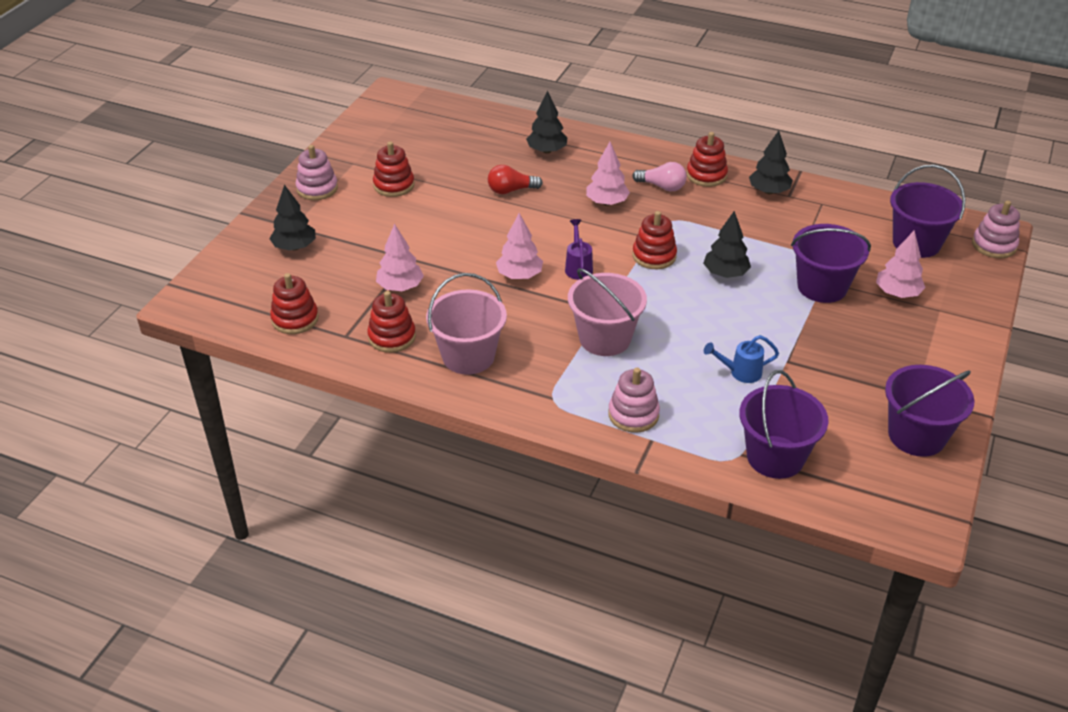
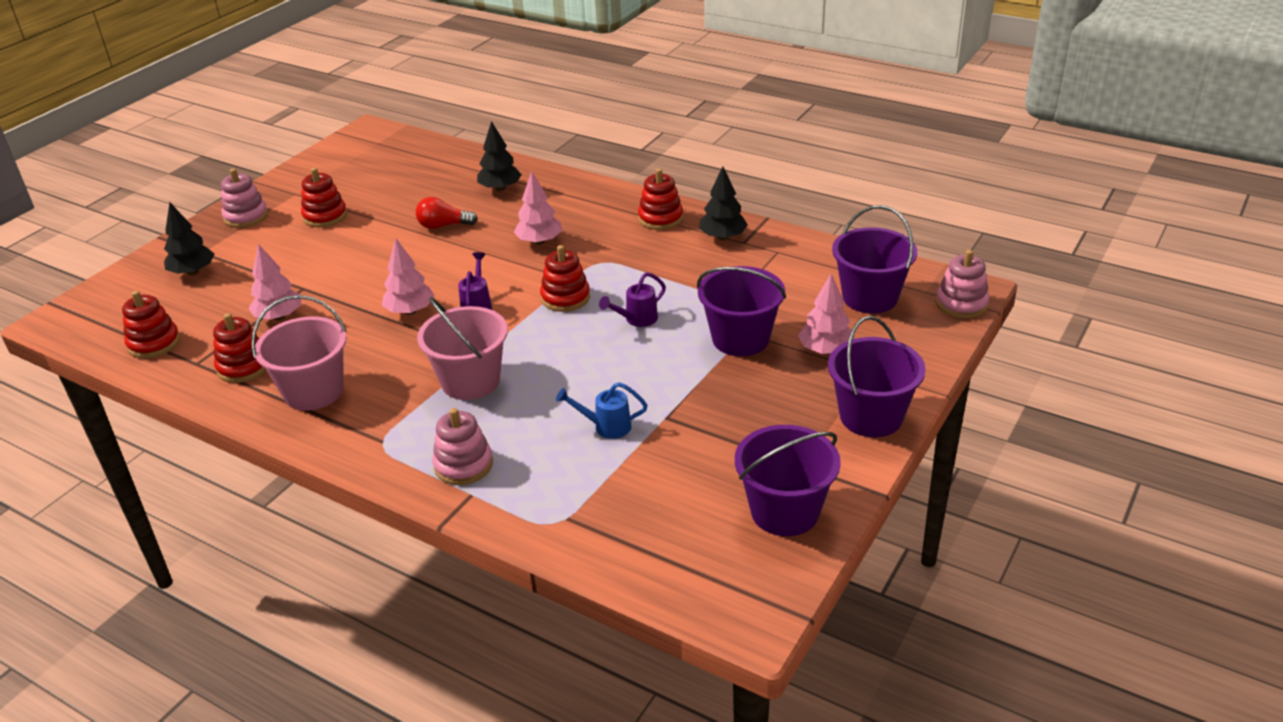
camera: 10 degrees right, 5 degrees down
pink light bulb [632,162,687,191] -> none
black tree [703,211,751,278] -> purple watering can [599,272,666,327]
purple bucket [739,370,829,479] -> purple bucket moved to [828,316,926,437]

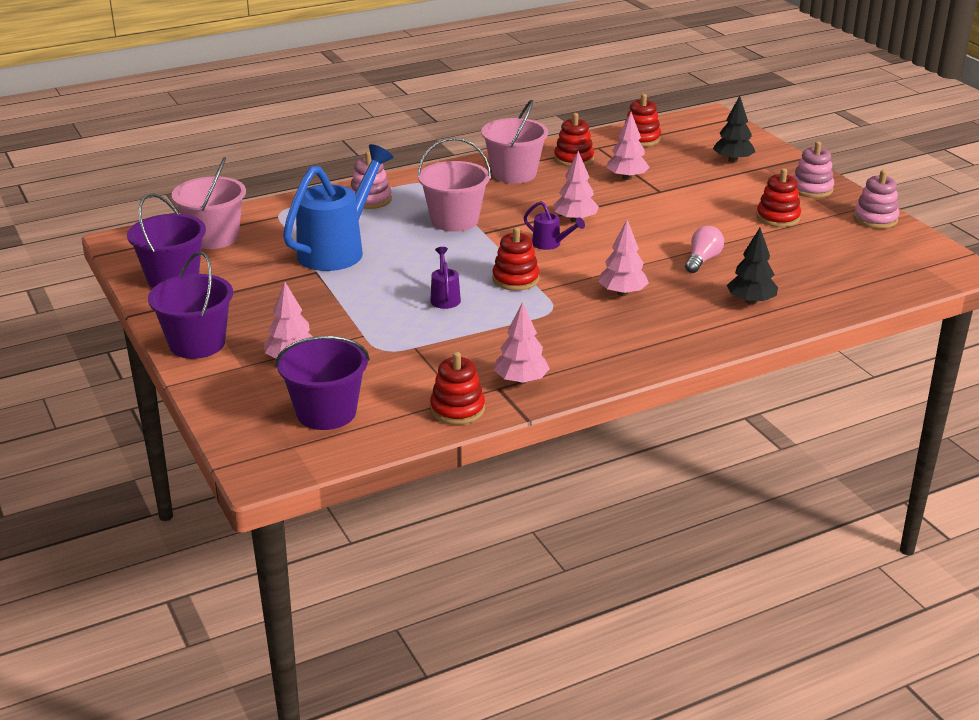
camera: 120 degrees right, 5 degrees down
red light bulb [416,197,478,229] -> pink light bulb [685,226,724,273]
blue watering can [556,382,648,439] -> blue watering can [283,144,393,271], size x2.28
red stacking toy [638,169,683,230] -> red stacking toy moved to [430,352,485,425]
purple bucket [697,266,786,356] -> none
black tree [699,166,748,240] -> pink tree [494,302,550,384]
pink stacking toy [936,250,989,318] -> pink stacking toy moved to [854,170,899,229]
none -> pink bucket [172,157,246,249]

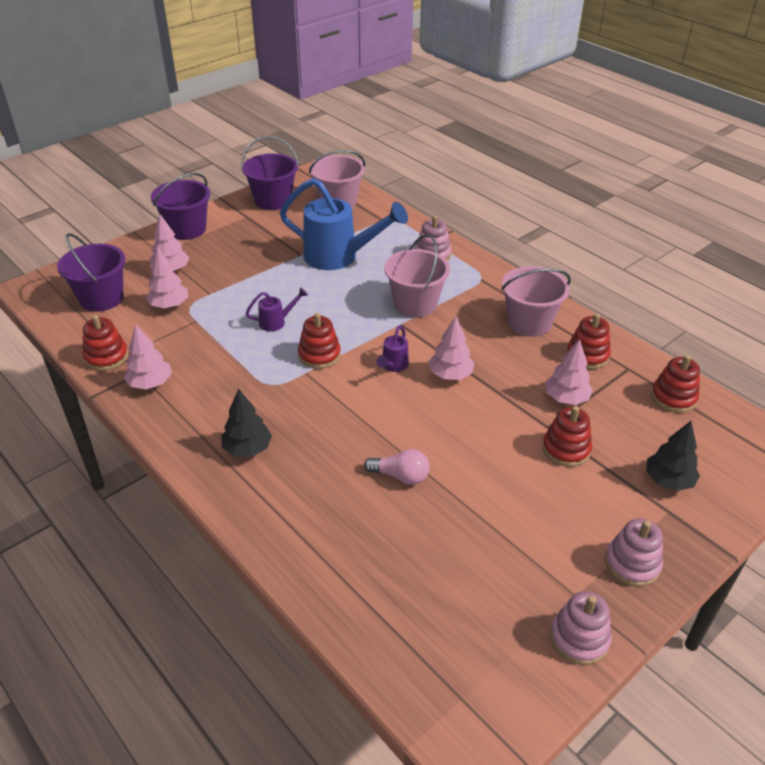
camera: 75 degrees right, 10 degrees up
pink tree [598,220,649,296] -> pink tree moved to [146,248,188,308]
black tree [727,228,778,305] -> black tree moved to [222,389,272,457]
red stacking toy [756,168,801,227] -> red stacking toy moved to [543,406,592,467]

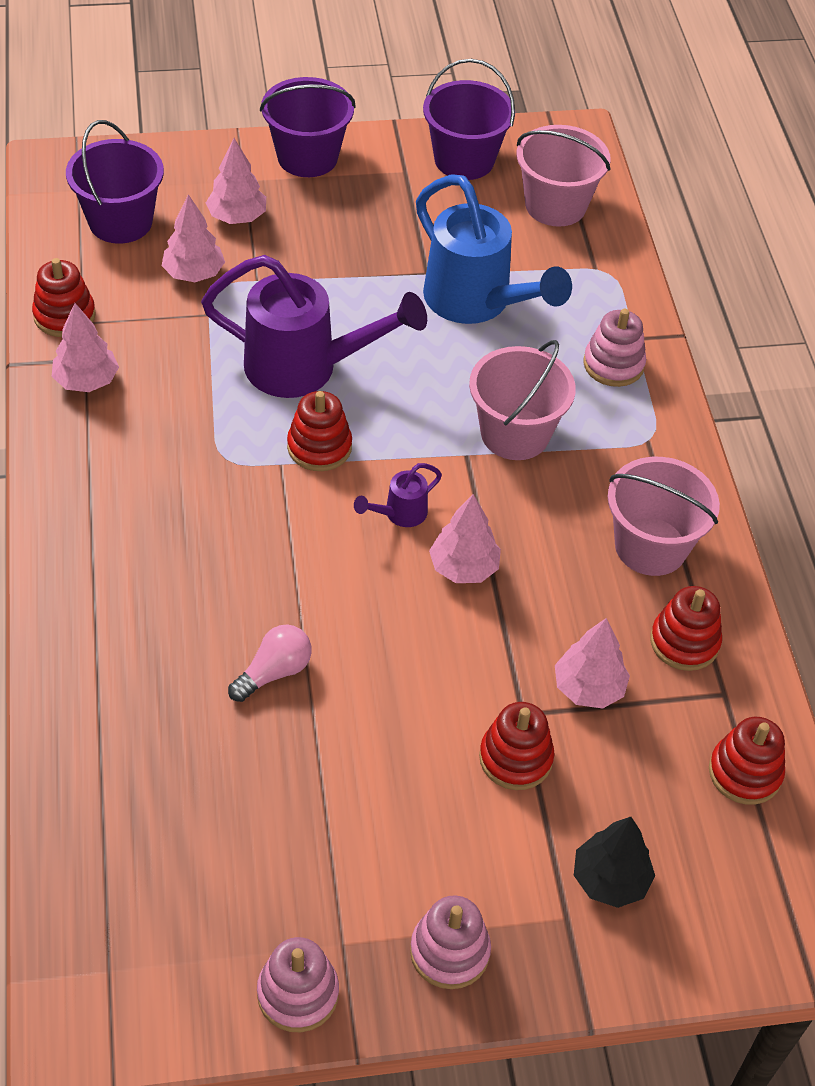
camera: 30 degrees right, 10 degrees up
black tree [222,389,272,457] -> none
purple watering can [246,287,308,331] -> purple watering can [201,255,427,398], size x2.28
pink light bulb [364,449,430,485] -> pink light bulb turned 90 degrees counterclockwise [228,624,312,702]

